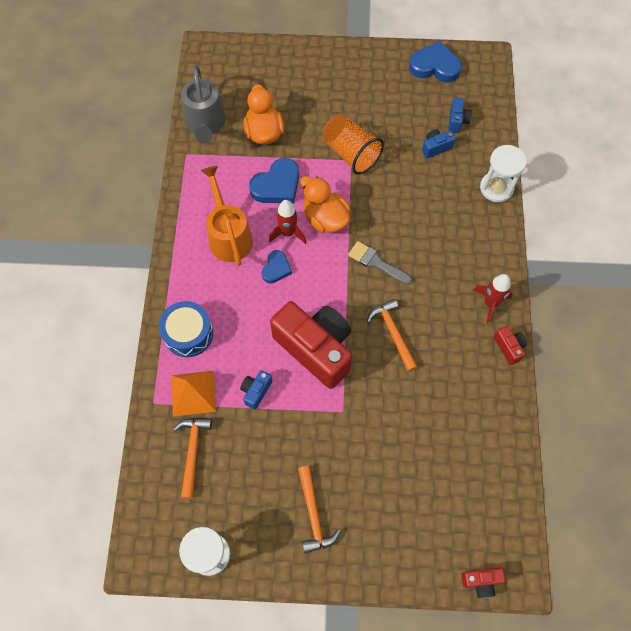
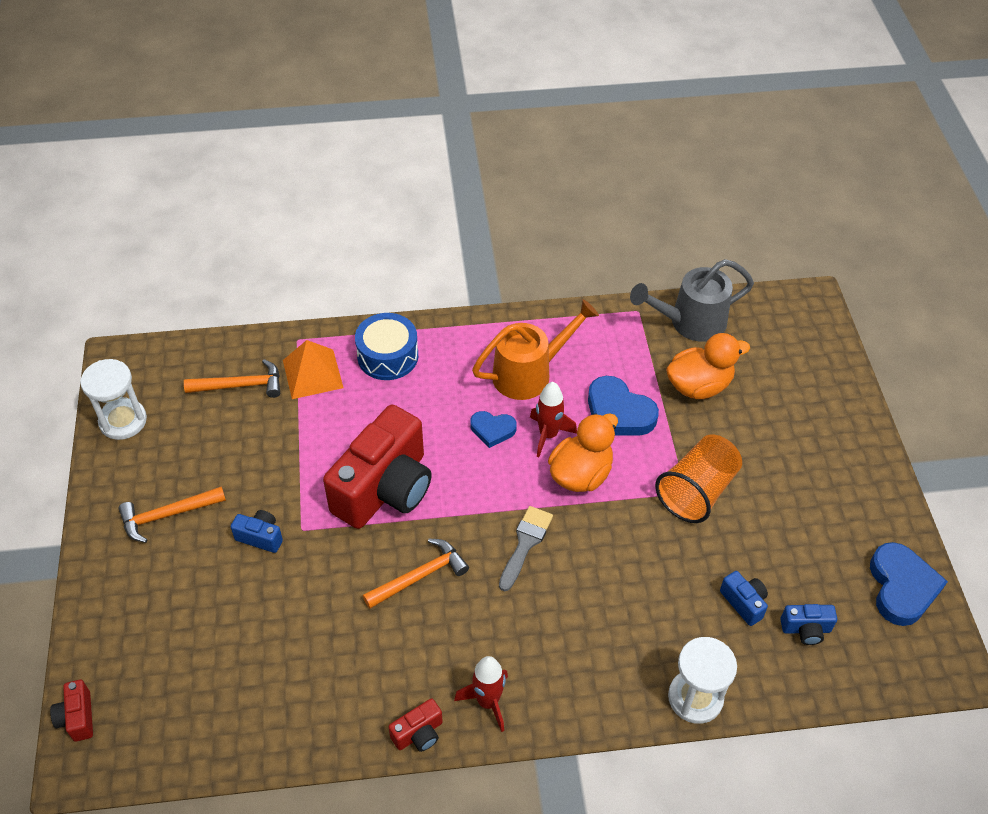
camera: 80 degrees right, 15 degrees down
blue camera [240,370,272,410] -> blue camera moved to [231,510,283,553]

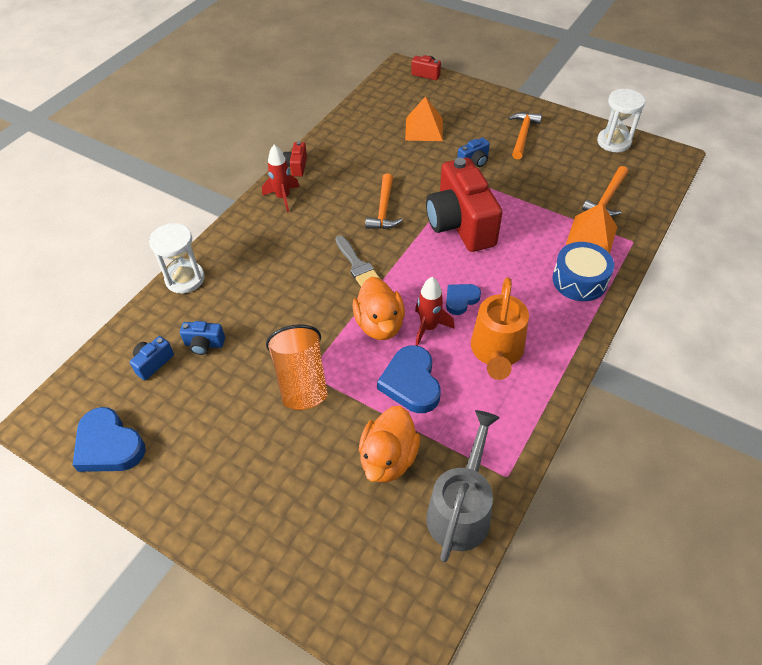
camera: 130 degrees right, 0 degrees up
blue heart [588,376,659,435] -> blue heart turned 90 degrees counterclockwise [377,345,441,413]
none -> orange pyramid [405,96,443,141]

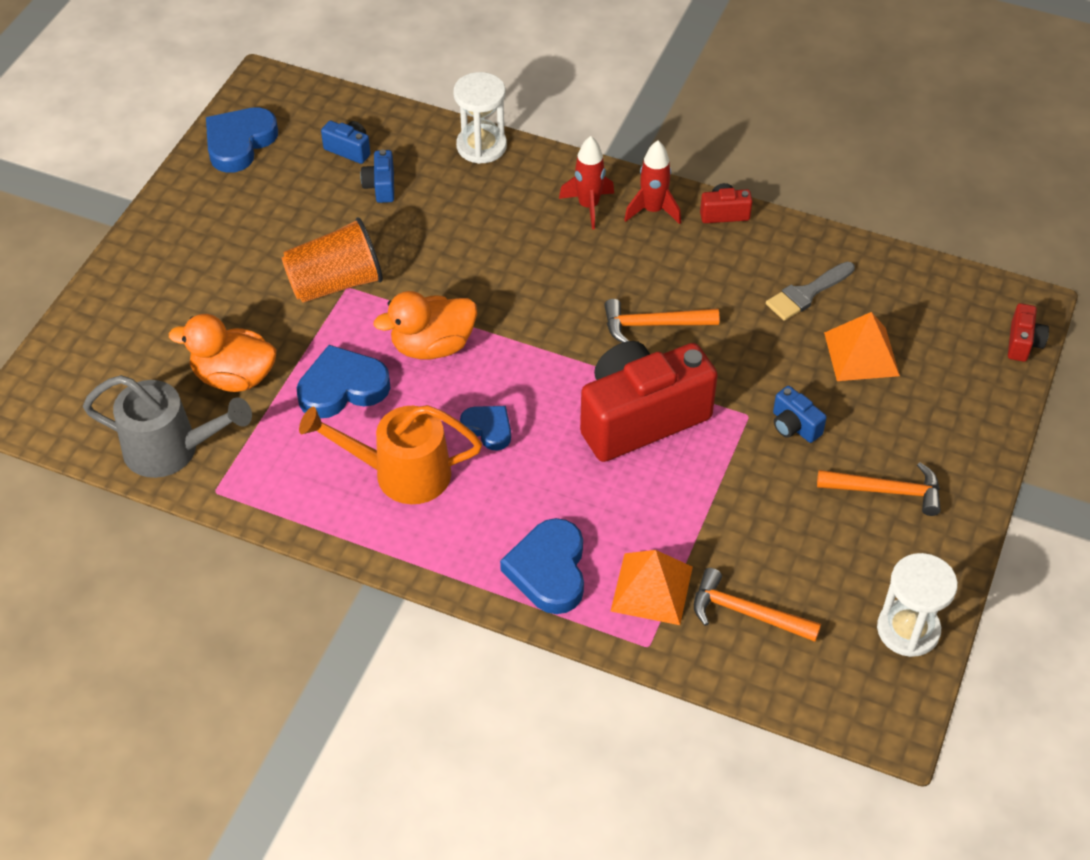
camera: 80 degrees right, 0 degrees up
grey brush [335,235,379,287] -> grey brush moved to [766,262,855,321]
red rocket [415,277,455,346] -> red rocket moved to [559,136,614,230]
blue drum [552,242,614,301] -> blue heart [500,518,584,614]

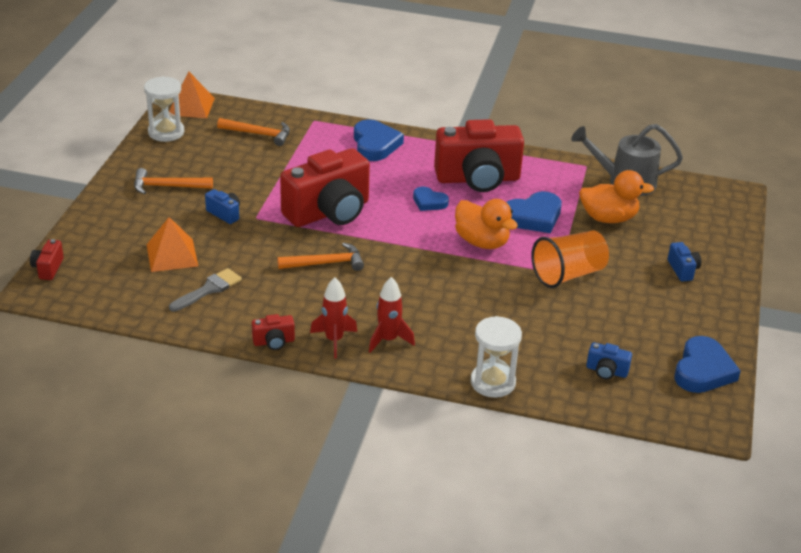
camera: 170 degrees right, 15 degrees down
orange watering can [299,405,482,504] -> red camera [434,119,524,192]
blue camera [360,150,394,203] -> blue camera moved to [668,242,701,282]
orange duck [374,291,477,359] -> orange duck turned 75 degrees clockwise [455,199,518,249]
orange pyramid [611,550,693,625] -> orange pyramid moved to [169,72,215,118]

